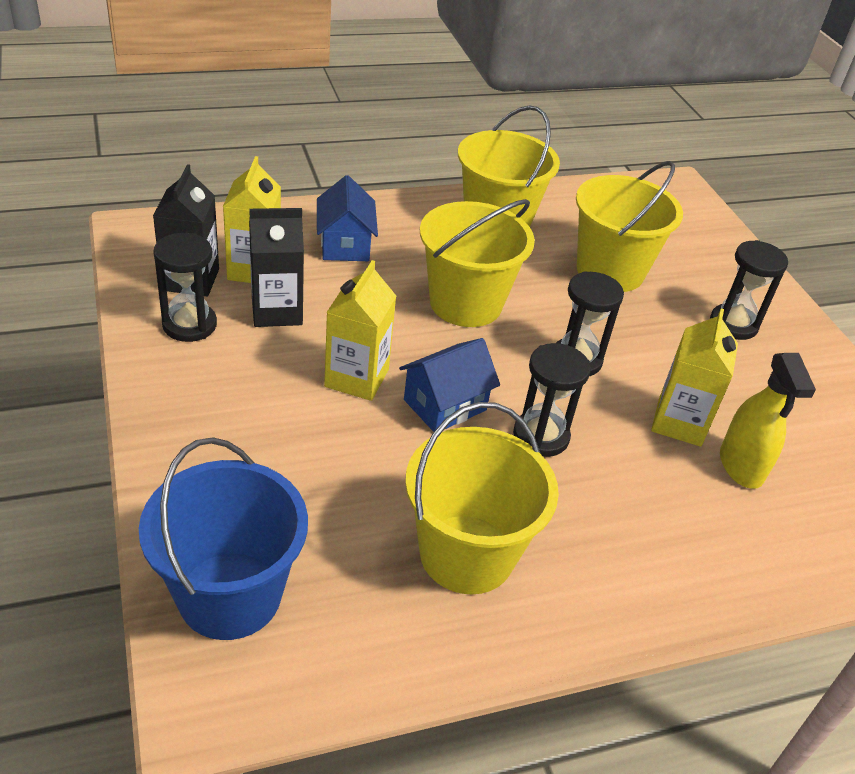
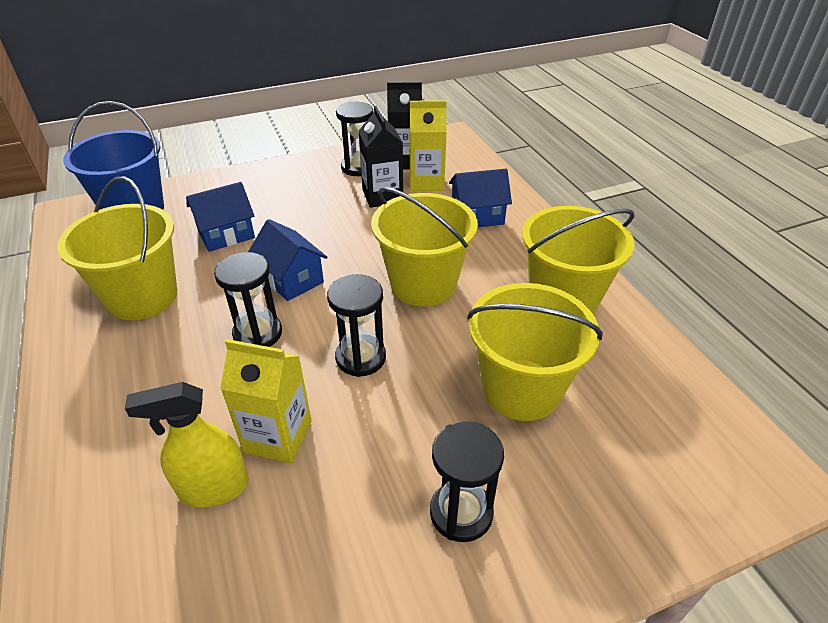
camera: 90 degrees right, 0 degrees up
yellow carton [324,260,396,401] -> none
none -> blue house [186,182,255,252]

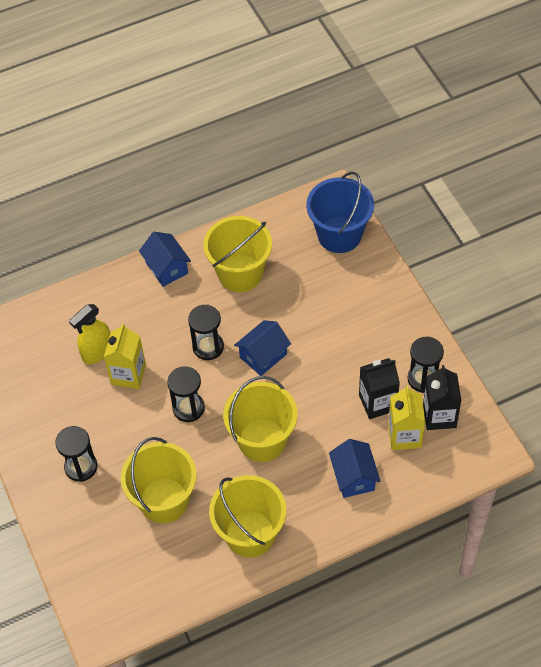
camera: 90 degrees right, 15 degrees up
yellow spray bottle [125,382,249,507] -> yellow spray bottle turned 120 degrees counterclockwise [69,304,110,364]
blue house [186,182,255,252] -> blue house moved to [139,232,191,287]

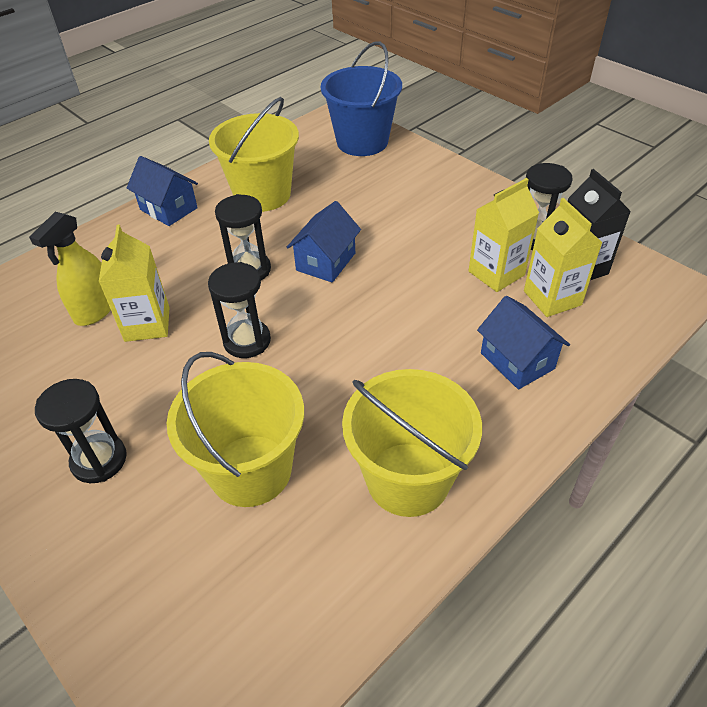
camera: 20 degrees left, 10 degrees down
yellow bucket [223,376,297,462] -> none
black carton [359,358,400,419] -> yellow carton [469,178,539,292]

